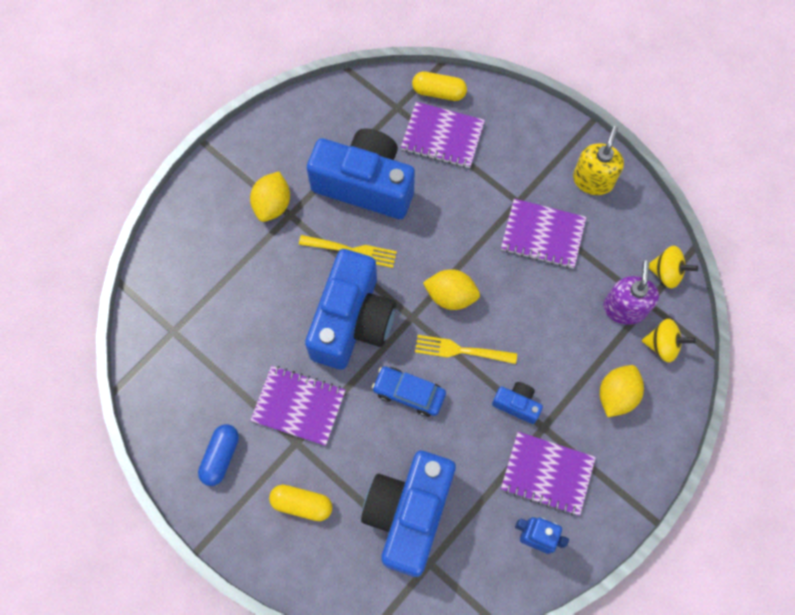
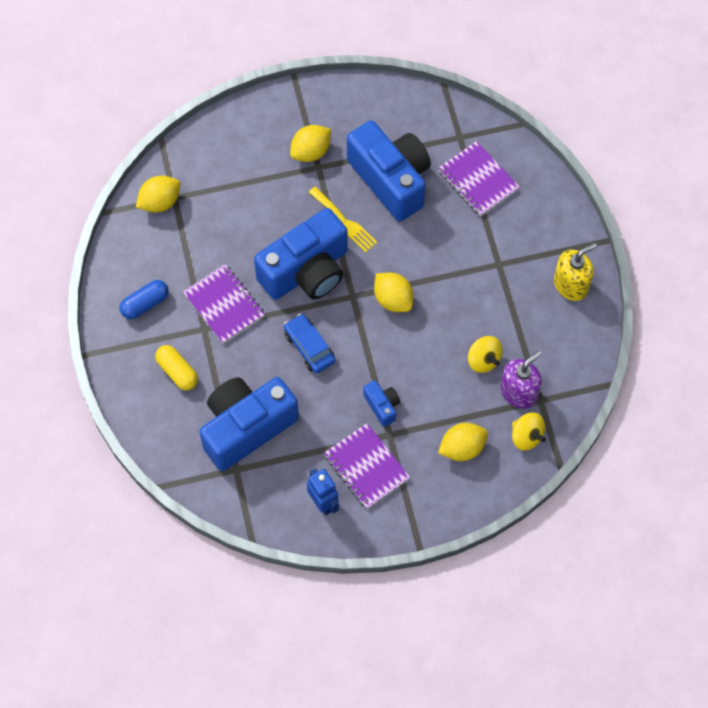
camera: 35 degrees right, 5 degrees down
yellow capsule [412,72,467,101] -> none
yellow fork [415,335,517,364] -> none
purple notebook [501,199,586,268] -> none
yellow spinning top [649,246,698,288] -> yellow spinning top moved to [468,336,503,373]
none -> yellow lemon [136,176,180,213]

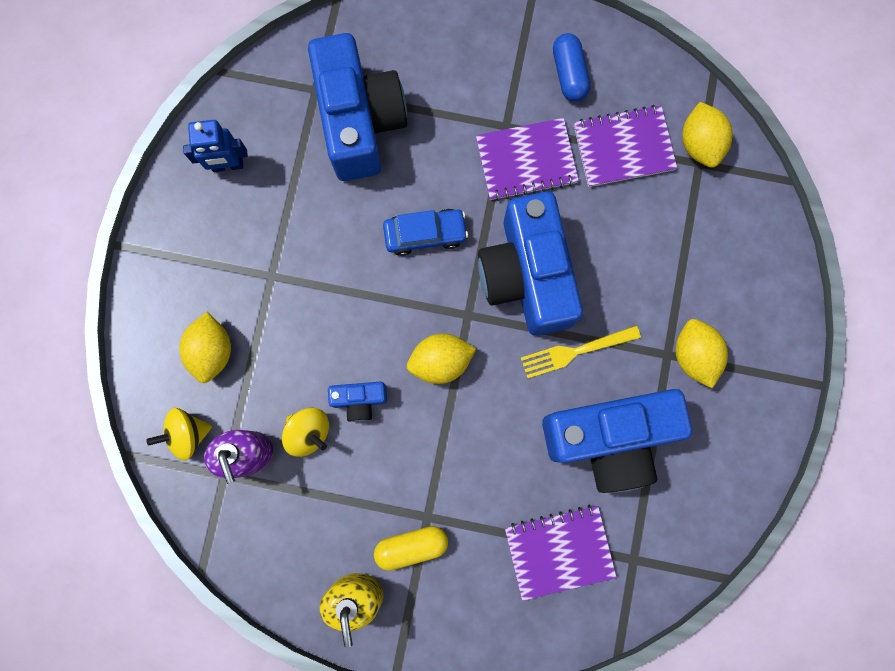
camera: 115 degrees right, 15 degrees up
yellow capsule [155,345,198,390] -> yellow capsule moved to [374,526,448,571]
purple notebook [324,423,410,509] -> purple notebook moved to [574,105,677,187]
blue camera [363,380,400,427] -> blue camera moved to [328,382,387,422]
yellow spinning top [468,336,503,373] -> yellow spinning top turned 135 degrees counterclockwise [282,408,329,457]

